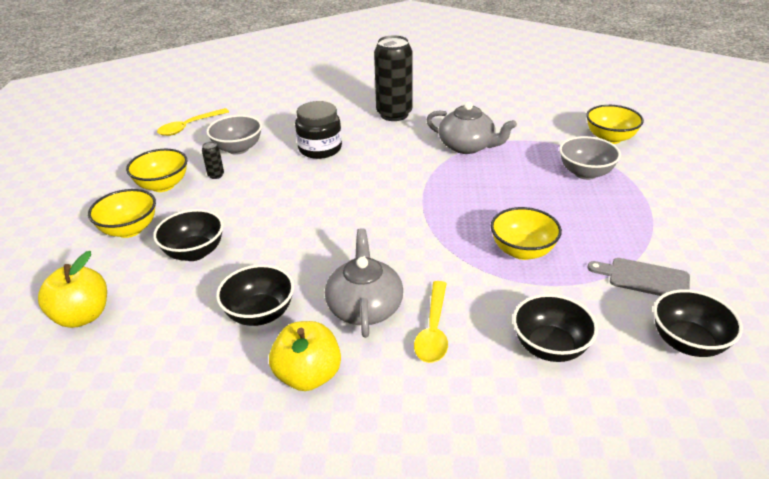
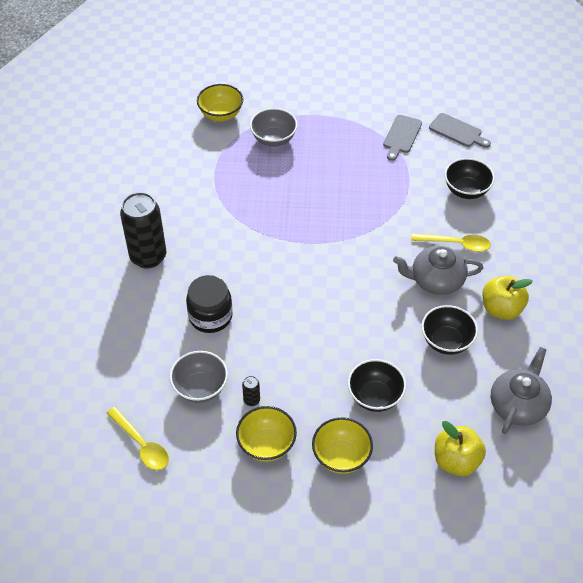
camera: 90 degrees left, 15 degrees up
grey teapot [426,102,517,154] -> grey teapot moved to [491,347,552,434]
yellow bowl [491,207,562,260] -> none
black bowl [653,289,743,357] -> grey cutting board [429,113,491,148]

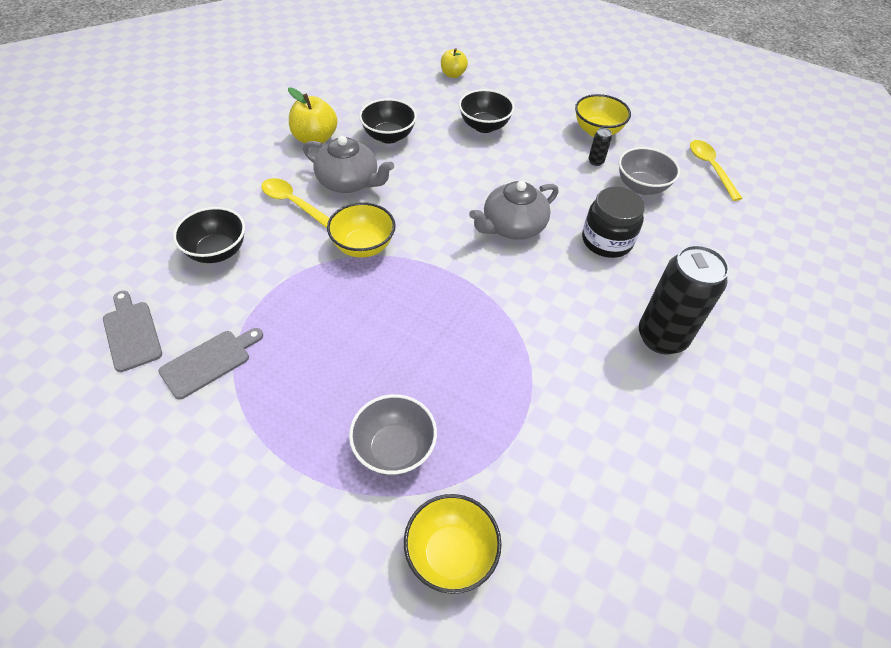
camera: 155 degrees left, 0 degrees up
yellow bowl [312,417,373,474] -> yellow bowl moved to [327,202,396,258]
yellow apple [435,421,486,476] -> yellow apple [441,48,468,78], size x0.65
grey teapot [491,347,552,434] -> grey teapot moved to [469,181,559,240]

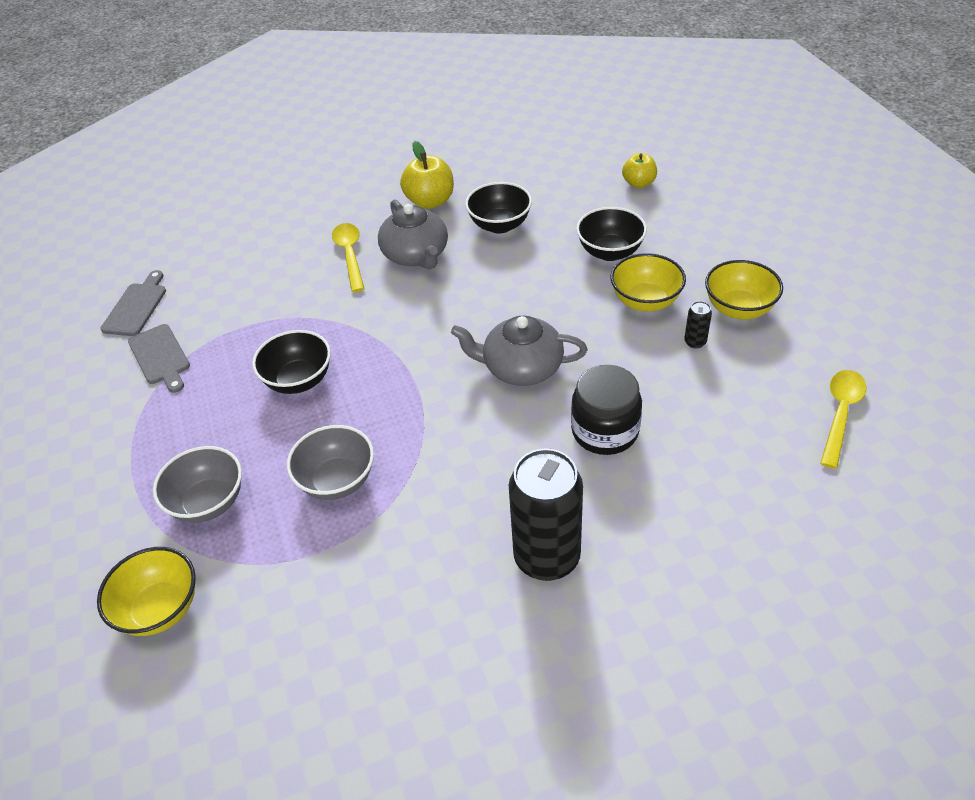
camera: 45 degrees right, 5 degrees down
grey cutting board [158,328,263,400] -> grey cutting board turned 60 degrees clockwise [128,324,190,393]
black bowl [173,207,245,263] -> black bowl moved to [252,330,331,394]
yellow bowl [327,202,396,258] -> yellow bowl moved to [611,253,686,312]
grey bowl [619,147,680,195] -> grey bowl moved to [287,425,374,500]

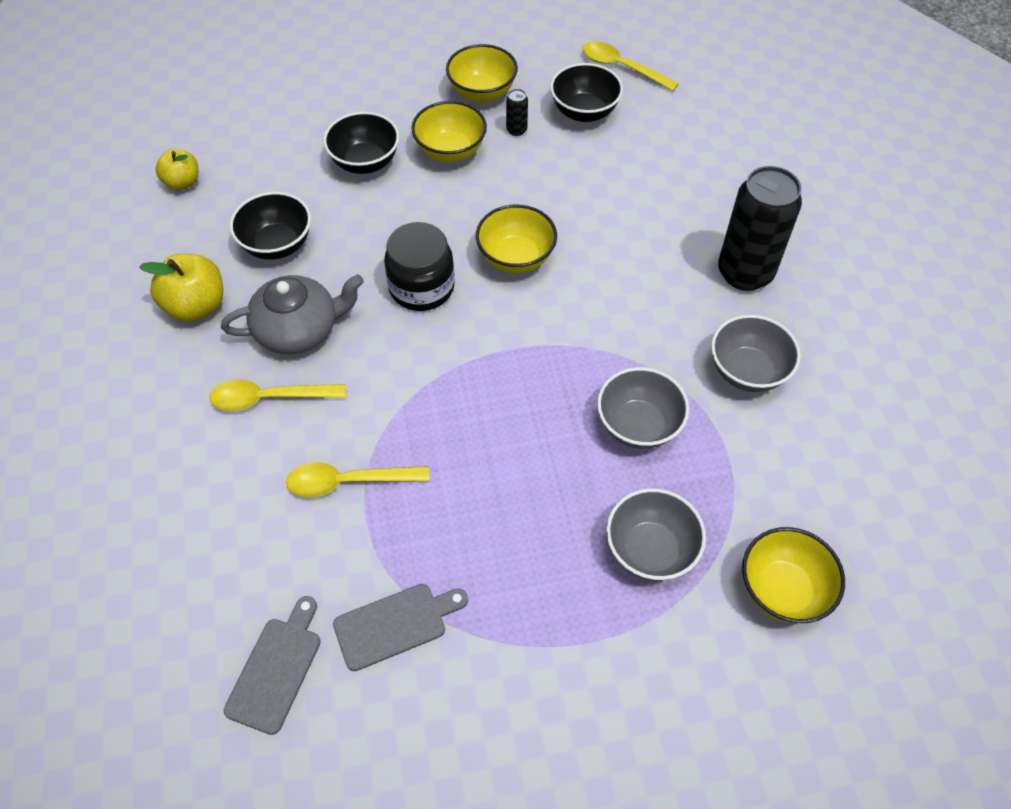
camera: 85 degrees left, 10 degrees up
grey cutting board [100,270,166,336] -> grey cutting board turned 90 degrees clockwise [224,596,321,735]
black bowl [252,330,331,394] -> black bowl moved to [550,63,623,122]
grey teapot [451,316,587,386] -> yellow bowl [476,205,557,273]
black jar [571,365,642,455] -> black jar moved to [384,222,455,311]
yellow apple [622,153,657,188] -> yellow apple moved to [155,149,198,190]
none -> yellow spoon [286,463,429,497]
none -> grey bowl [711,315,801,392]

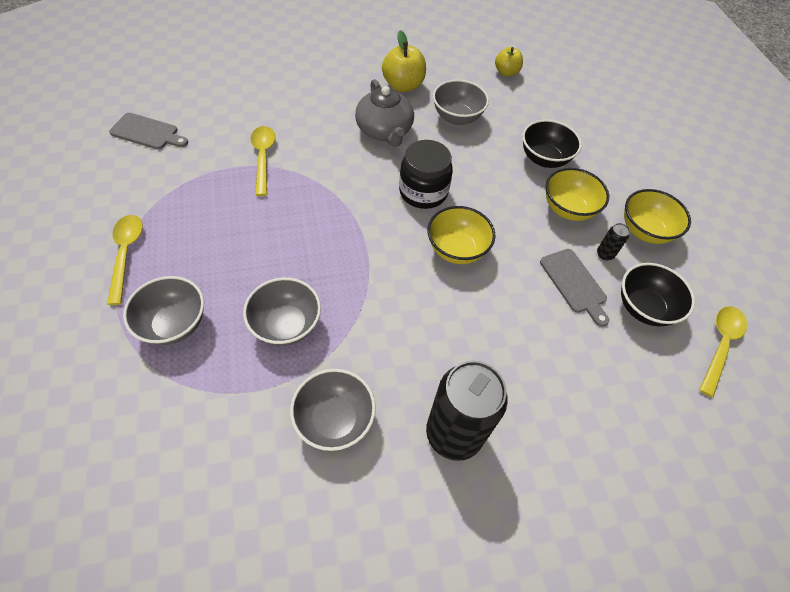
camera: 85 degrees right, 0 degrees up
yellow spoon [209,380,346,411] -> yellow spoon moved to [107,215,143,305]
black bowl [230,192,311,260] -> grey bowl [433,80,489,125]
grey cutting board [333,584,468,671] -> grey cutting board moved to [540,249,609,327]
yellow bowl [742,527,845,623] -> none

